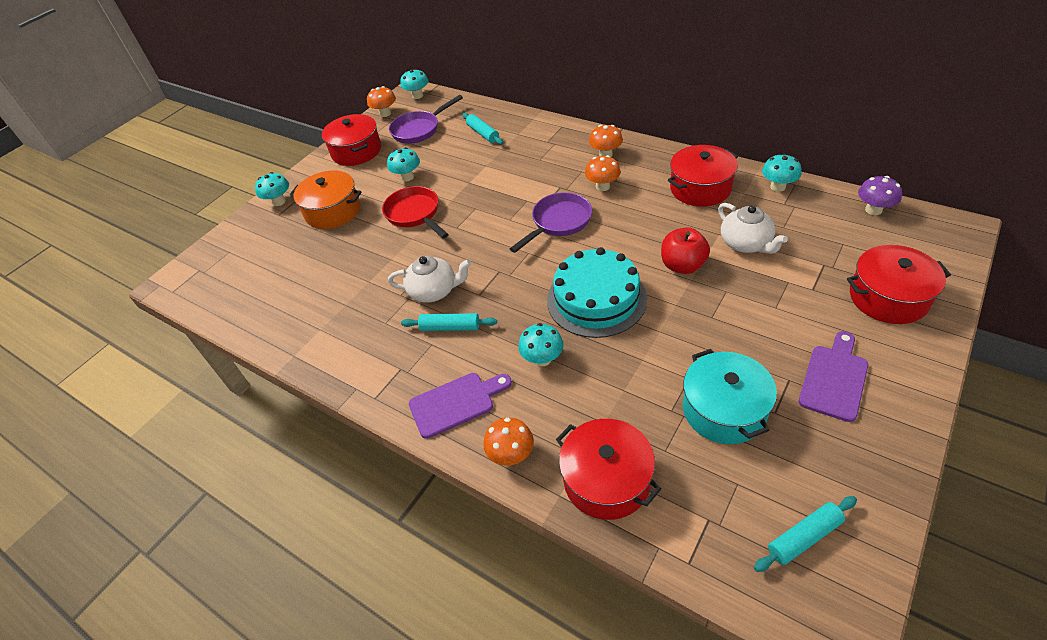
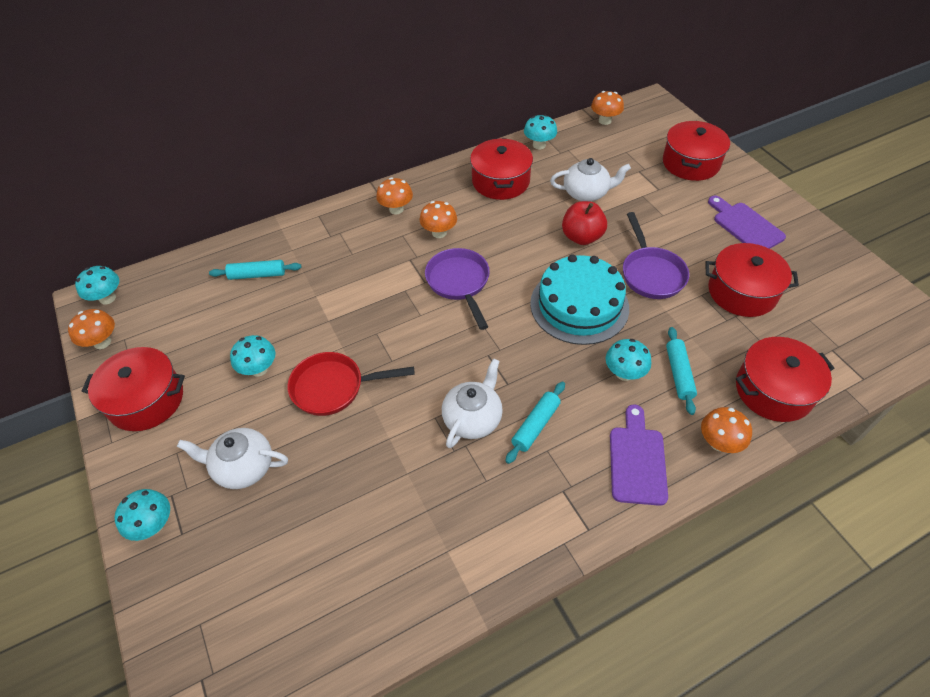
camera: 65 degrees left, 5 degrees up
orange pot [290,170,362,229] -> white teapot [177,428,288,489]
purple pan [389,95,463,144] -> purple pan moved to [623,212,689,299]
turquoise pot [683,349,777,444] -> red pot [705,243,799,317]
turquoise rolling pin [754,496,857,572] -> turquoise rolling pin moved to [666,327,697,415]
purple mushroom [858,176,902,215] -> orange mushroom [591,91,624,125]

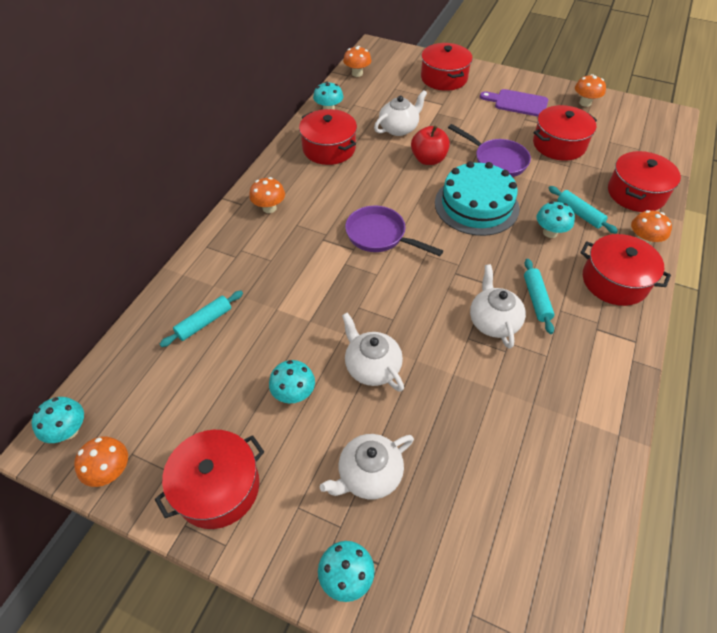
camera: 40 degrees left, 0 degrees up
red pan [287,352,415,416] -> white teapot [342,313,404,392]
orange mushroom [420,201,457,238] -> orange mushroom moved to [575,74,606,107]
purple cutting board [610,404,668,506] -> red pot [580,234,671,306]

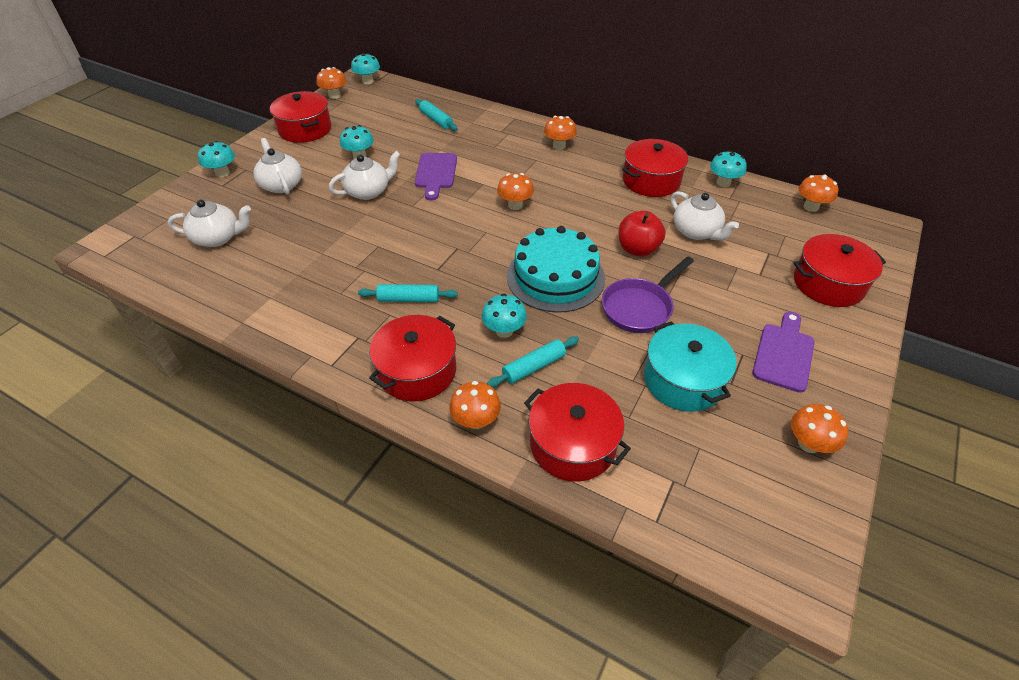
camera: 95 degrees right, 5 degrees down
purple pan [345,206,443,256] -> orange mushroom [497,173,534,210]
white teapot [470,264,526,349] -> white teapot moved to [168,200,251,247]
red pot [533,105,597,161] -> turquoise pot [644,321,737,412]
none -> purple cutting board [415,153,457,200]

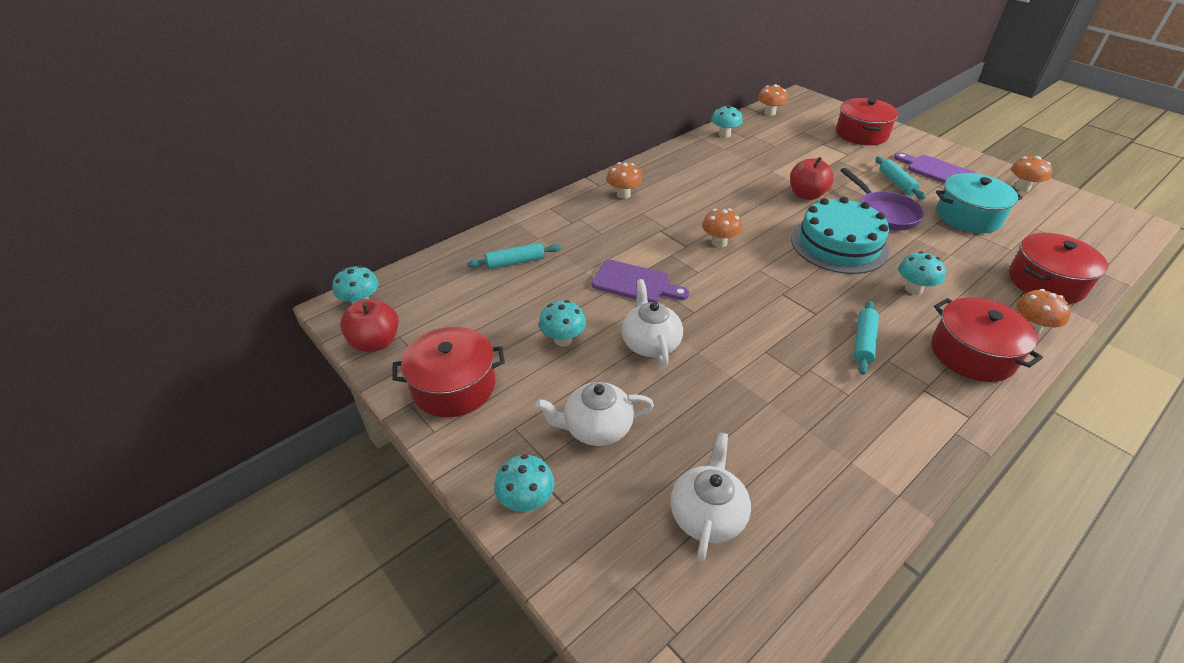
camera: 70 degrees left, 5 degrees down
orange mushroom [316,67,347,99] -> red apple [340,298,399,352]
turquoise rolling pin [487,336,579,387] -> turquoise rolling pin moved to [876,157,925,199]
red pot [622,139,688,197] -> none
white teapot [671,191,739,240] -> none

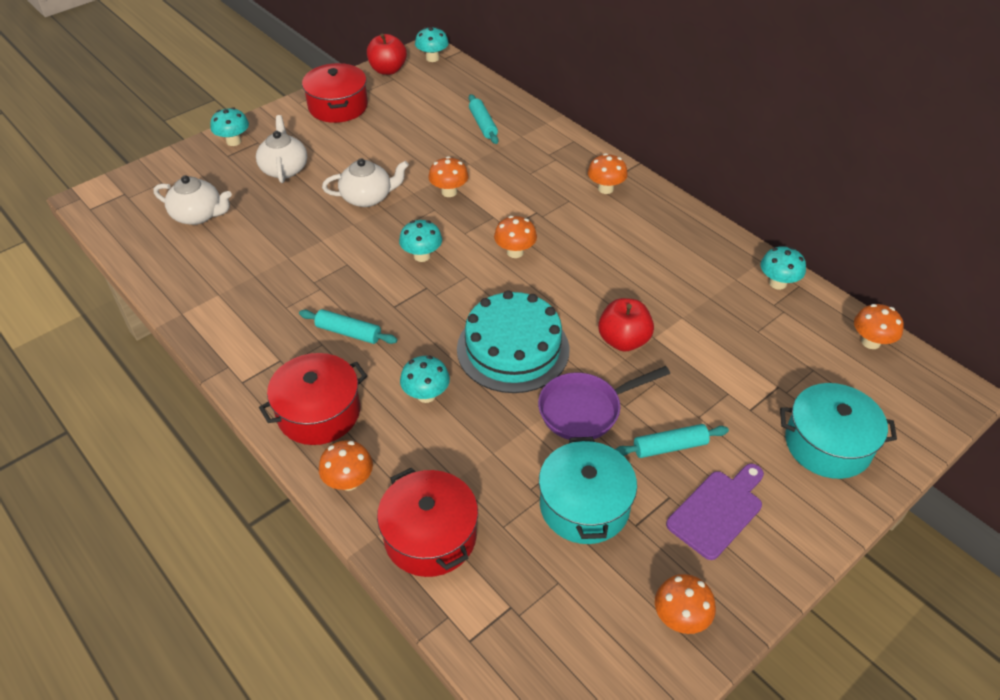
camera: 90 degrees right, 5 degrees up
turquoise mushroom [539,300,586,346] -> turquoise mushroom moved to [399,220,442,262]
purple cutting board [592,260,689,303] -> orange mushroom [428,156,469,197]
red pot [836,98,899,145] -> turquoise pot [780,383,897,479]

